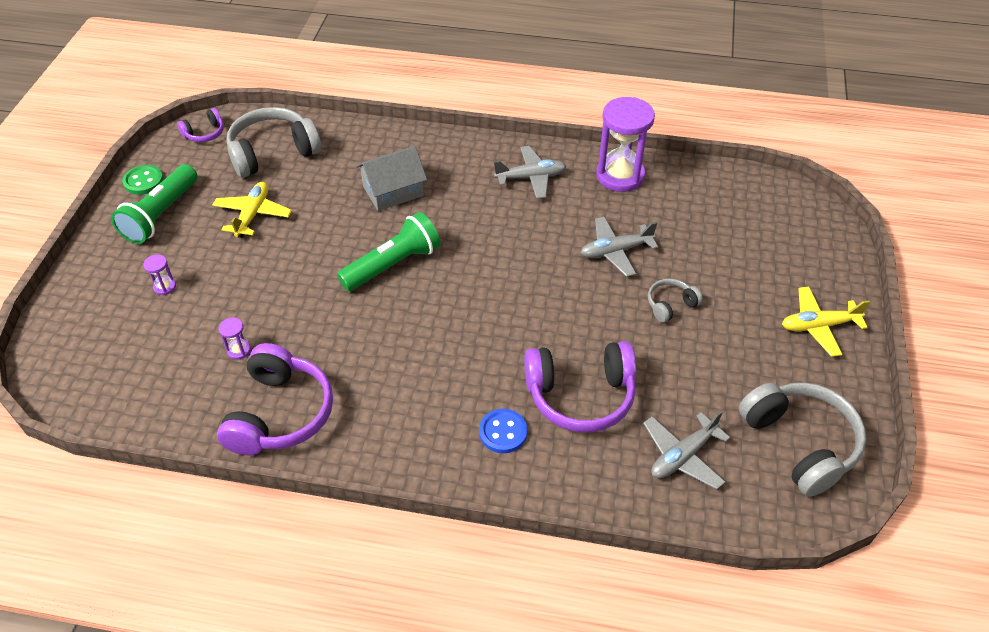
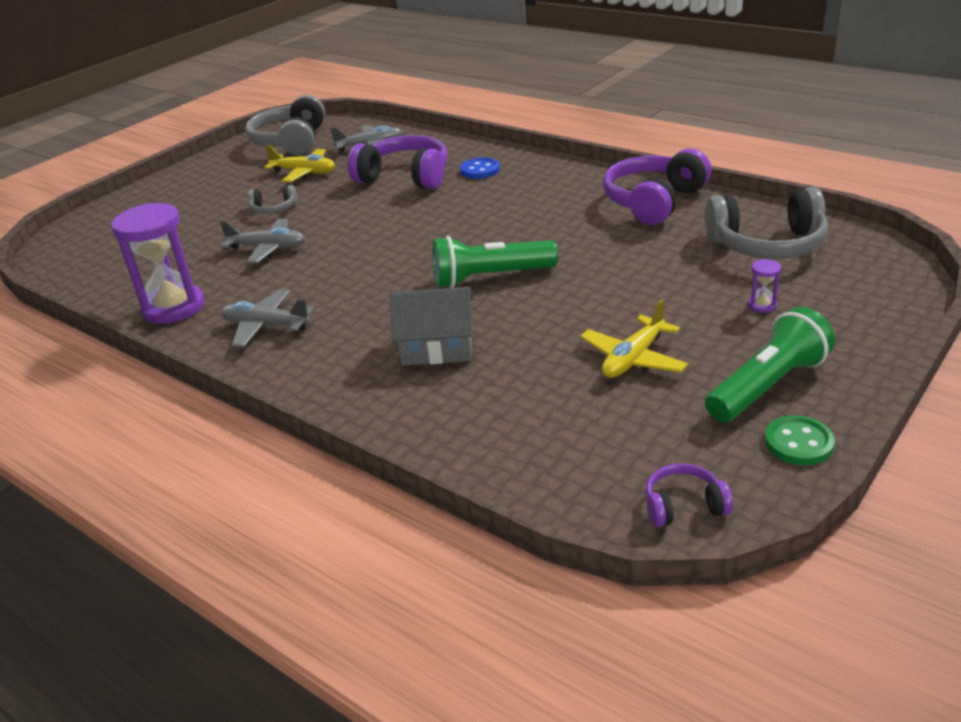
camera: 150 degrees left, 15 degrees down
purple hourglass [219,317,251,360] -> none
grey headphones [226,107,321,178] -> grey headphones moved to [705,187,828,259]
yellow plane [782,287,870,357] -> yellow plane moved to [264,145,335,182]

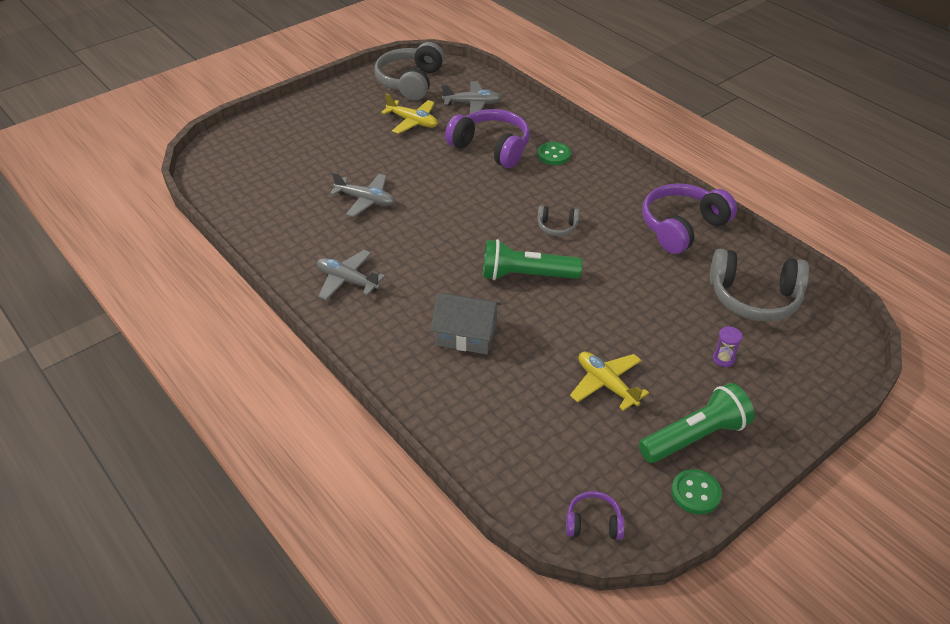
camera: 10 degrees right, 10 degrees up
purple hourglass [111,203,204,324] -> none
grey headphones [248,185,297,214] -> grey headphones moved to [537,206,580,236]
blue button [460,157,500,179] -> green button [537,142,571,165]
yellow plane [580,299,688,378] -> yellow plane turned 90 degrees clockwise [570,352,649,411]

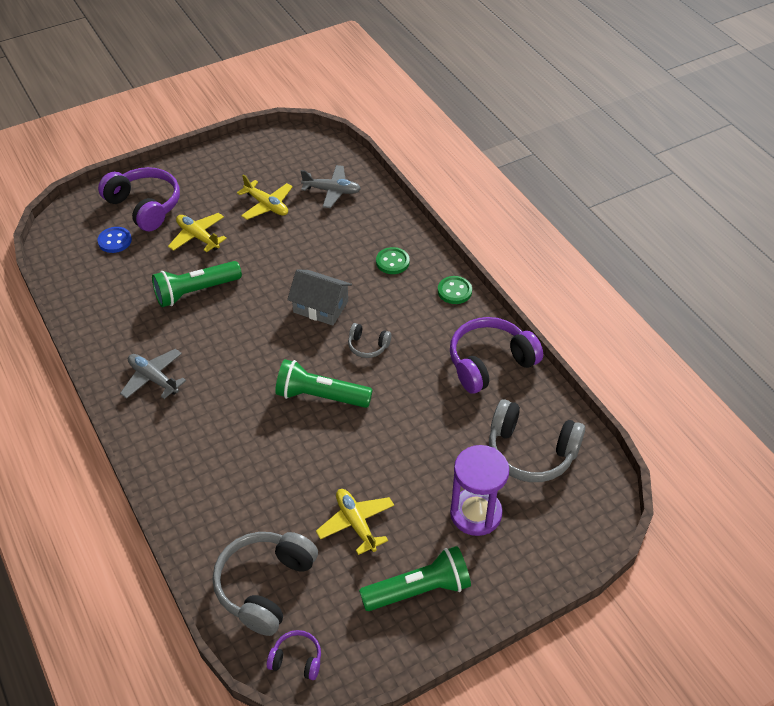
camera: 10 degrees right, 5 degrees up
grey plane [330,172,395,217] -> green flashlight [152,261,242,307]
grey headphones [374,42,444,101] -> grey headphones moved to [212,532,318,636]
grey house [430,293,502,354] -> grey house moved to [287,270,352,326]
purple headphones [445,109,530,168] -> purple headphones moved to [98,167,180,231]
green button [671,469,722,514] -> green button moved to [438,276,472,304]
purple hourglass [713,326,743,367] -> purple hourglass [450,445,509,536], size x2.44
none -> blue button [97,227,132,253]
none -> yellow plane [168,213,227,252]

